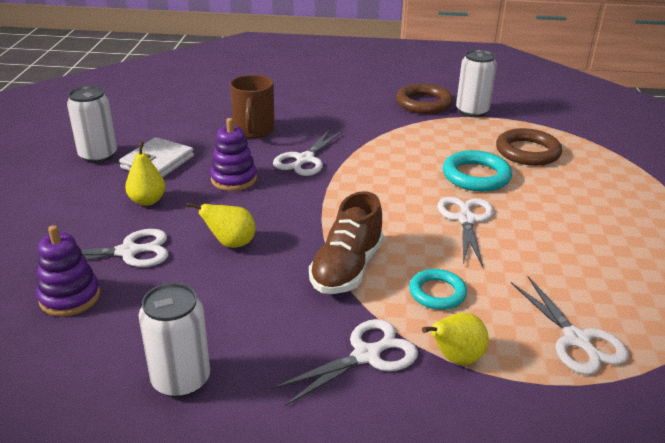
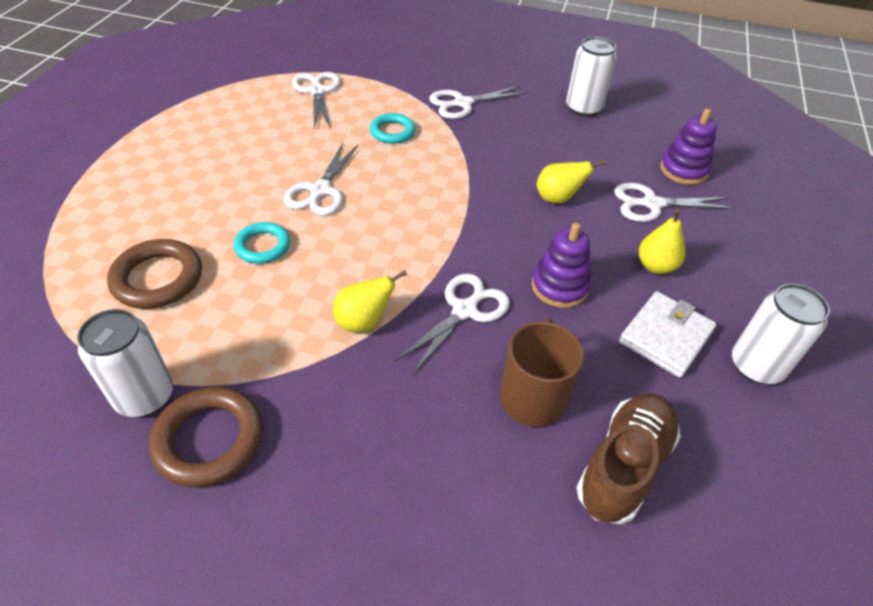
camera: 170 degrees left, 15 degrees up
brown shoe [309,191,384,294] -> brown shoe moved to [576,393,681,524]
yellow pear [422,313,489,365] -> yellow pear moved to [333,270,407,332]
turquoise ring [443,150,512,192] -> turquoise ring [234,222,290,264], size x0.65

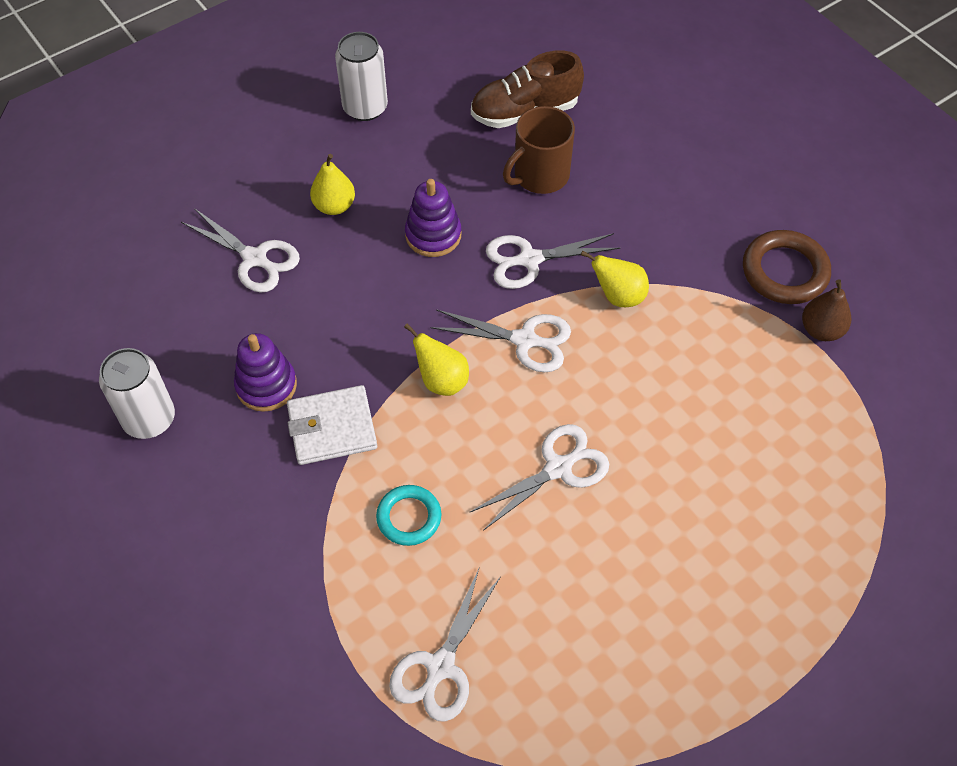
camera: 140 degrees left, 10 degrees up
white can [77,309,173,417] -> brown pear [802,279,851,341]
brown ring [107,239,202,309] -> none
turquoise ring [234,222,290,264] -> none
white scissors [429,86,527,119] -> white scissors moved to [431,309,571,373]
yellow pear [537,160,606,204] -> yellow pear moved to [404,323,469,396]
white wallet [619,291,716,378] -> white wallet moved to [287,385,377,465]
purple stacking toy [660,108,717,185] -> purple stacking toy moved to [234,333,297,412]

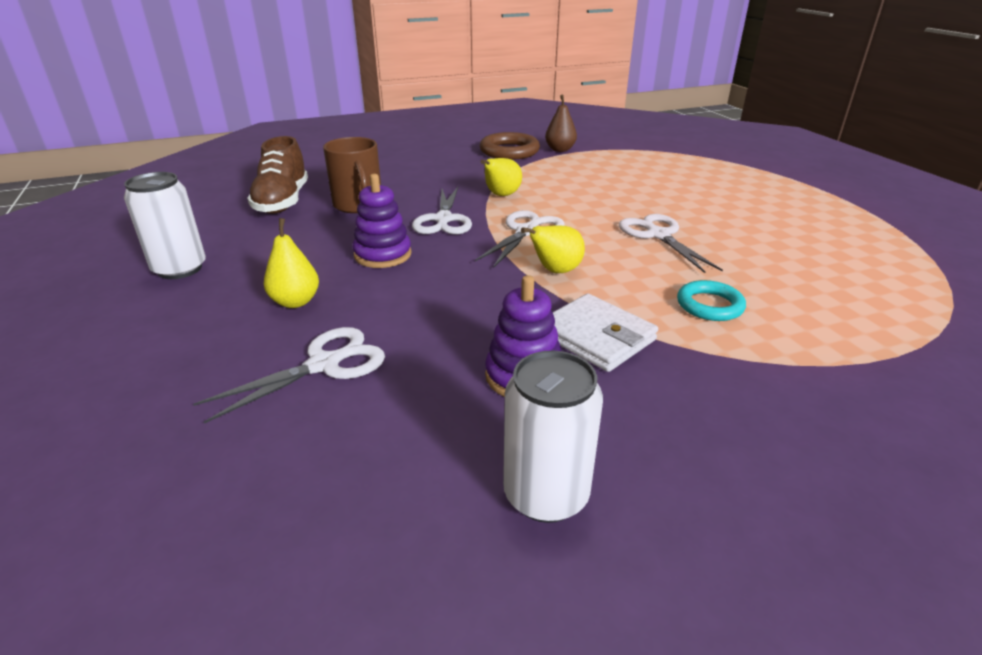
camera: 75 degrees left, 25 degrees down
white wallet [287,385,377,465] -> white wallet turned 45 degrees counterclockwise [553,293,658,372]
white scissors [389,569,501,722] -> none

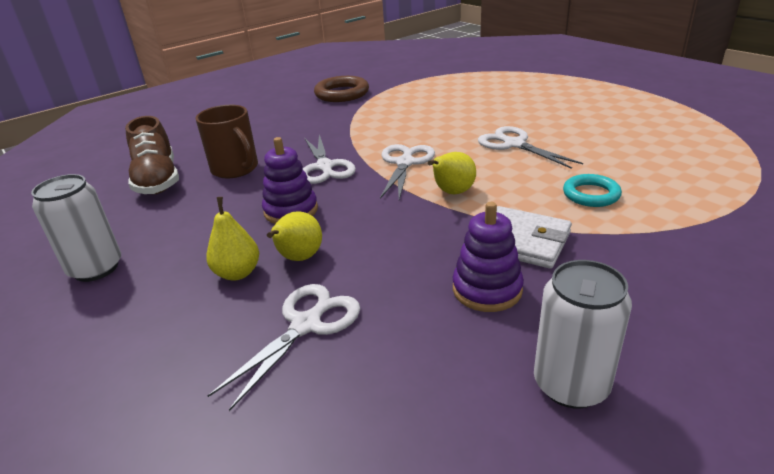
camera: 15 degrees left, 0 degrees up
yellow pear [481,158,522,196] -> yellow pear moved to [267,211,322,261]
brown pear [545,94,577,152] -> none

